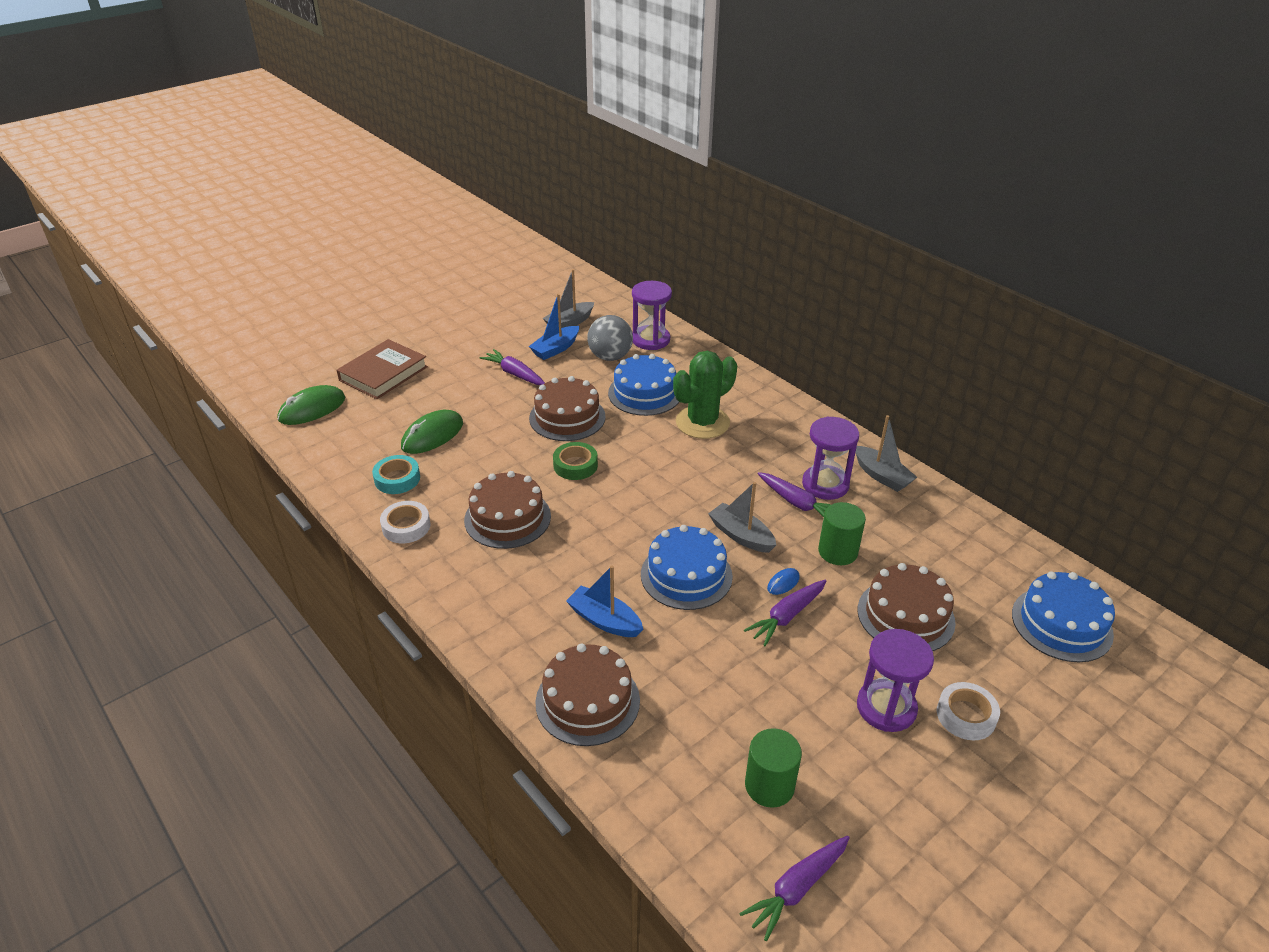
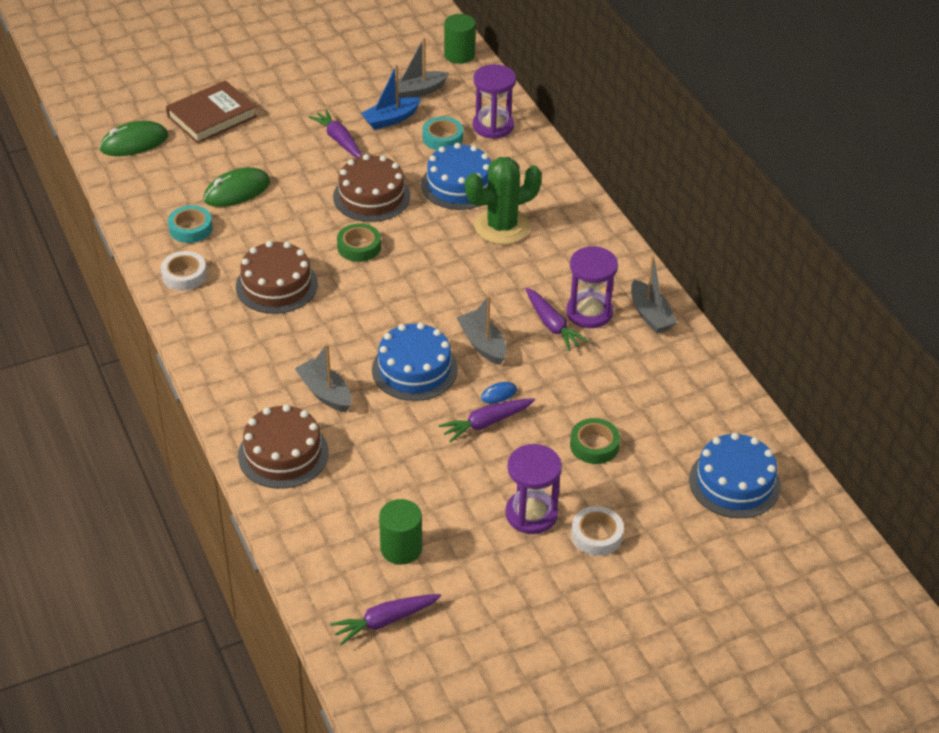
camera: 15 degrees right, 5 degrees up
blue boat [566,566,643,637] -> grey boat [295,344,351,412]
grey ball [587,315,633,361] -> turquoise tape [423,117,463,150]
green cylinder [818,502,866,565] -> green cylinder moved to [444,14,476,64]
brown cake [858,563,956,651] -> green tape [570,418,620,464]

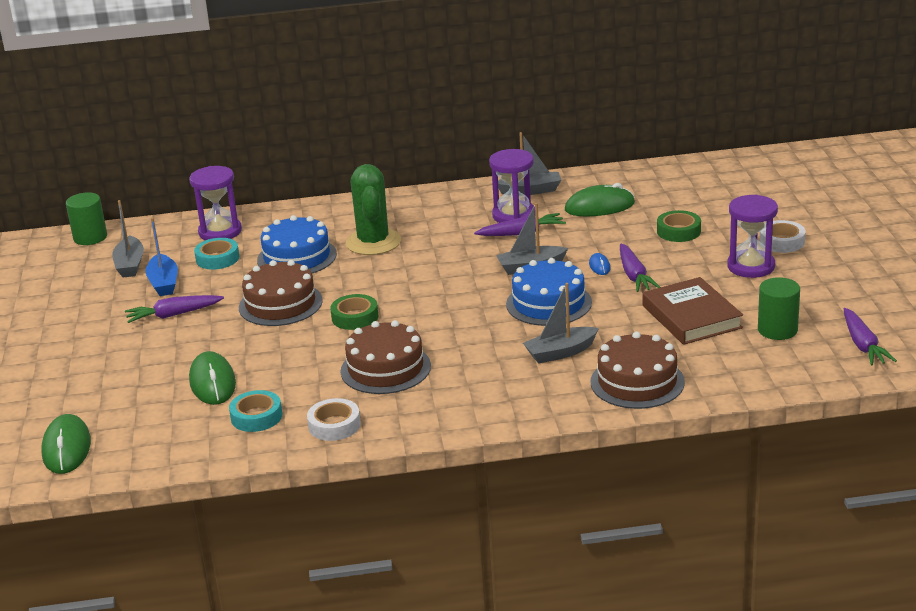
camera: 70 degrees left, 15 degrees down
brown book [166,80,257,144] -> brown book moved to [642,277,743,345]
blue cake [689,433,781,518] -> none
none -> green mouse [565,183,635,216]

